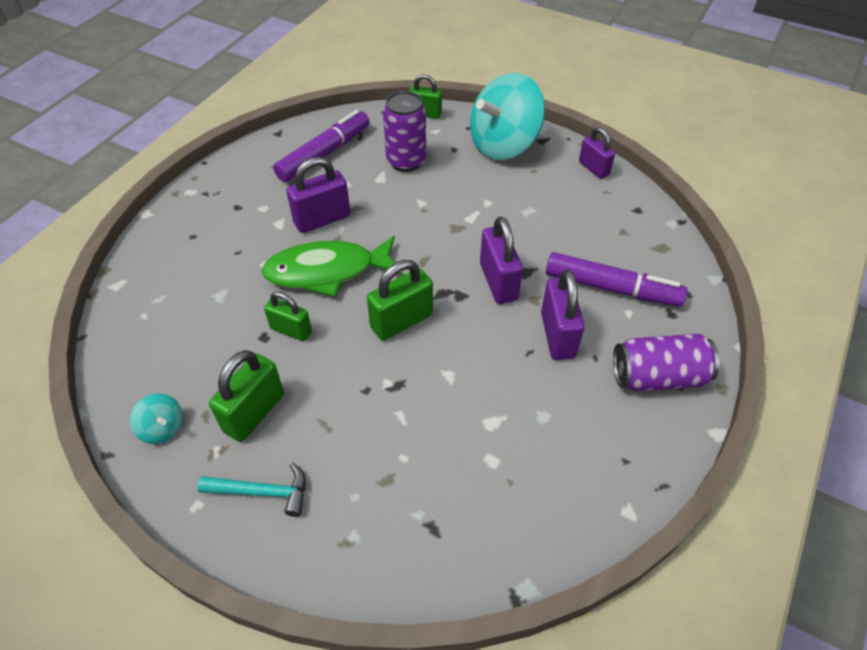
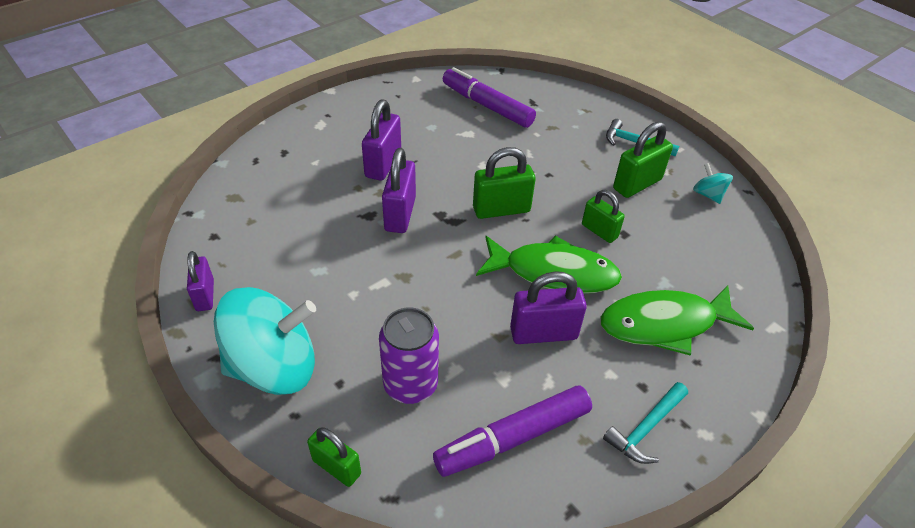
camera: 160 degrees left, 5 degrees down
purple marker [546,252,688,307] -> purple marker moved to [443,67,536,128]
purple can [613,334,720,391] -> none
none -> green fish [601,285,754,355]
none -> turquoise hammer [603,382,688,464]

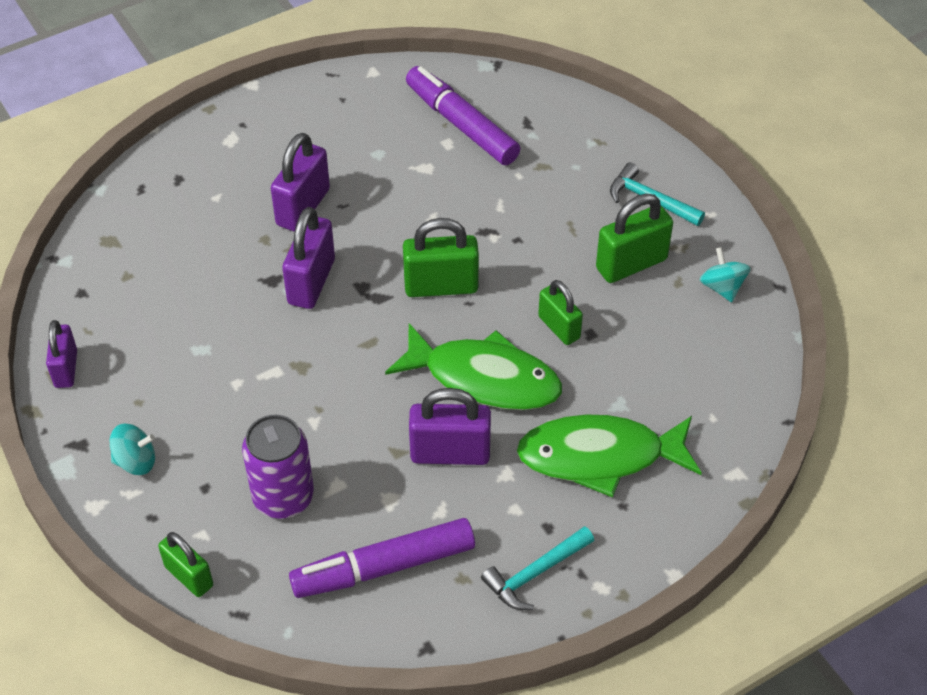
camera: 10 degrees right, 5 degrees up
turquoise spinning top [214,287,316,395] -> turquoise spinning top [110,424,155,475], size x0.43

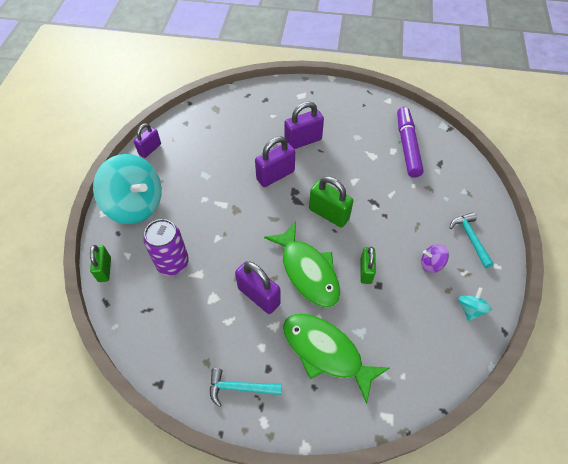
camera: 40 degrees right, 5 degrees up
turquoise spinning top [110,424,155,475] -> turquoise spinning top [93,154,162,224], size x2.34
purple marker [289,518,475,598] -> none
green padlock [596,193,673,283] -> purple spinning top [421,244,449,273]

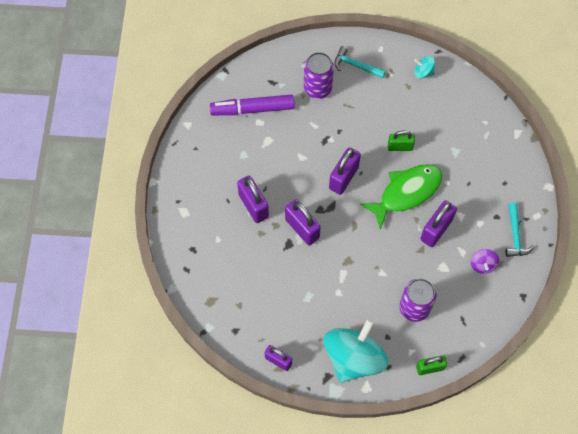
camera: 95 degrees left, 10 degrees up
green fish [283,313,389,404] -> none
green padlock [309,176,353,228] -> purple padlock [329,147,361,195]
purple spinning top [421,244,449,273] -> purple spinning top moved to [471,249,499,274]
turquoise hammer [450,212,494,268] -> turquoise hammer turned 45 degrees clockwise [334,46,386,78]
none -> purple can [304,52,334,99]

